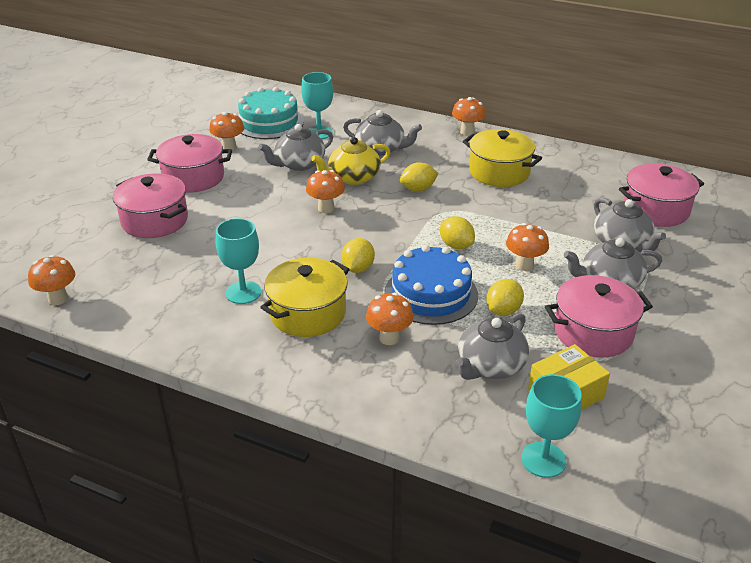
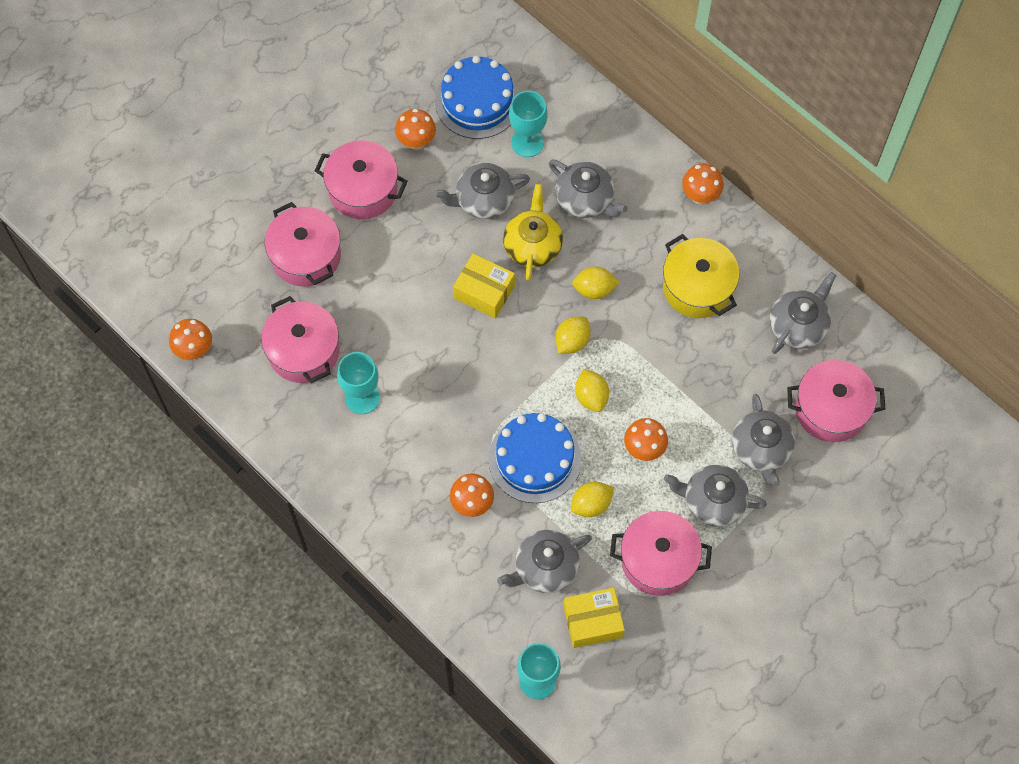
camera: 20 degrees right, 30 degrees up
turquoise cake [238,87,304,139] -> blue cake [435,56,519,139]
yellow pot [260,258,350,337] -> none
orange mushroom [306,170,345,213] -> yellow box [453,253,515,318]
yellow teapot [311,137,390,185] -> yellow teapot turned 105 degrees clockwise [503,184,563,281]
yellow lemon [341,238,375,273] -> yellow lemon moved to [555,316,591,354]
none -> pink pot [261,296,339,383]
none -> grey teapot [770,272,836,354]

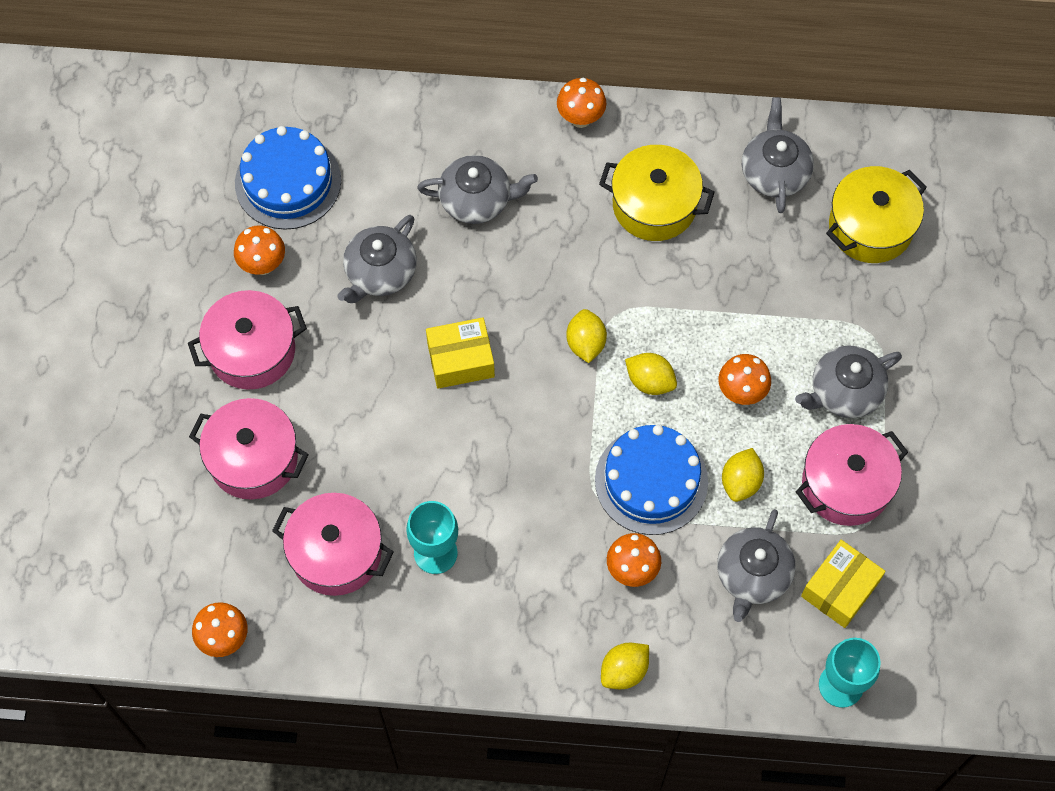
camera: 40 degrees left, 0 degrees up
yellow teapot [503,184,563,281] -> none
turquoise goblet [509,91,548,157] -> none
yellow lemon [572,266,620,299] -> yellow lemon moved to [601,643,649,689]
grey teapot [732,394,795,487] -> none
pink pot [787,360,885,442] -> yellow pot [826,166,927,263]

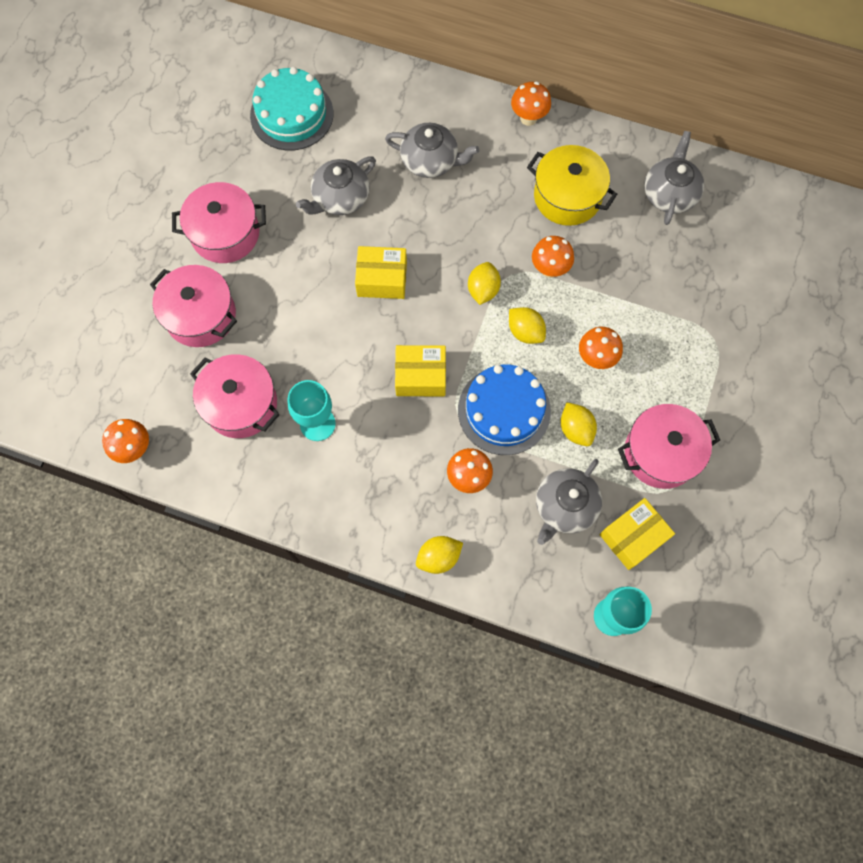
camera: 15 degrees right, 5 degrees up
orange mushroom [234,225,285,275] -> orange mushroom moved to [532,236,574,278]
blue cake [235,126,341,230] -> turquoise cake [250,67,333,150]
yellow lemon [722,448,764,502] -> yellow lemon turned 60 degrees counterclockwise [561,402,597,446]
grey teapot [795,345,902,418] -> none
yellow pot [826,166,927,263] -> none
none -> yellow box [395,345,446,396]

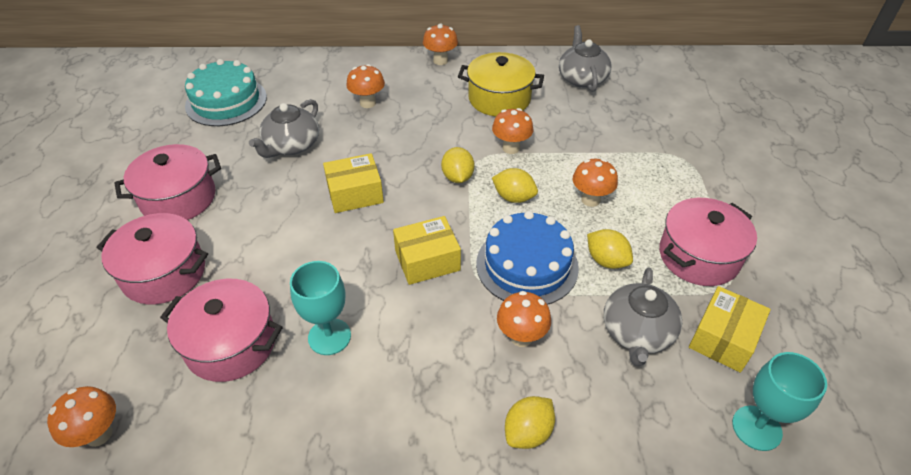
camera: 20 degrees left, 25 degrees down
grey teapot [385,123,479,178] -> orange mushroom [346,64,385,108]

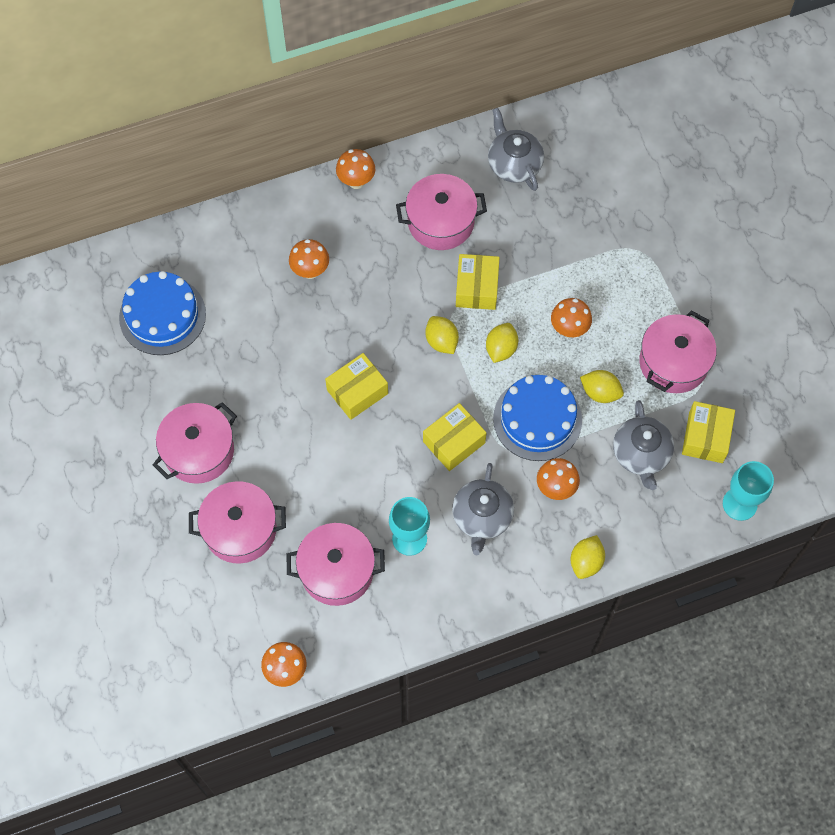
camera: 20 degrees left, 20 degrees up
turquoise cake [185,59,267,126] -> blue cake [119,271,206,355]
grey teapot [249,99,319,158] -> grey teapot moved to [452,463,514,555]
yellow pot [458,52,544,116] -> pink pot [396,174,487,250]
orange mushroom [492,108,533,154] -> yellow box [456,254,500,310]
yellow lemon [492,168,538,203] -> yellow lemon turned 75 degrees counterclockwise [486,323,518,363]

